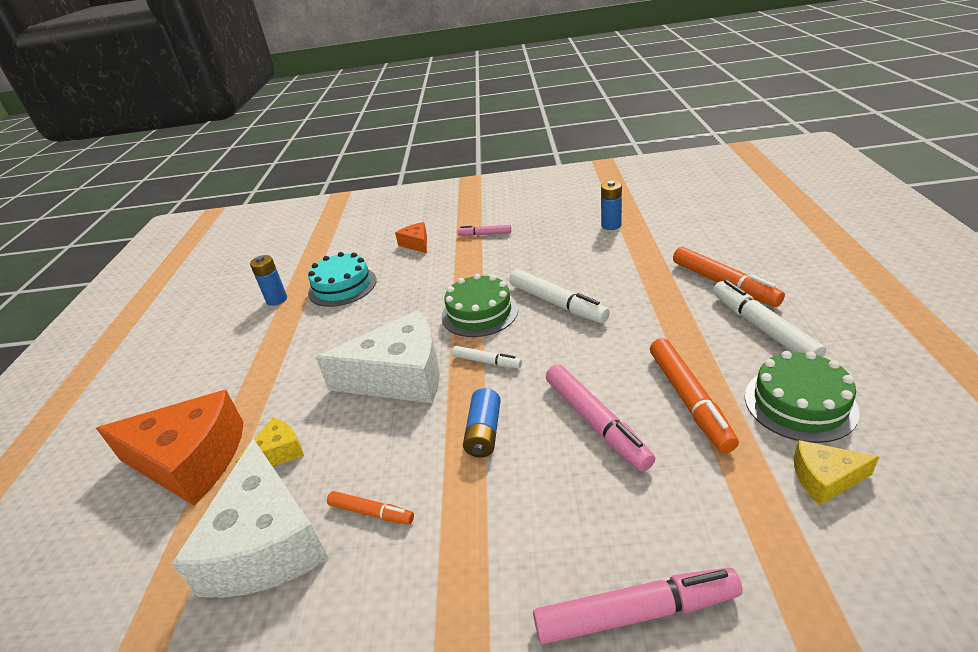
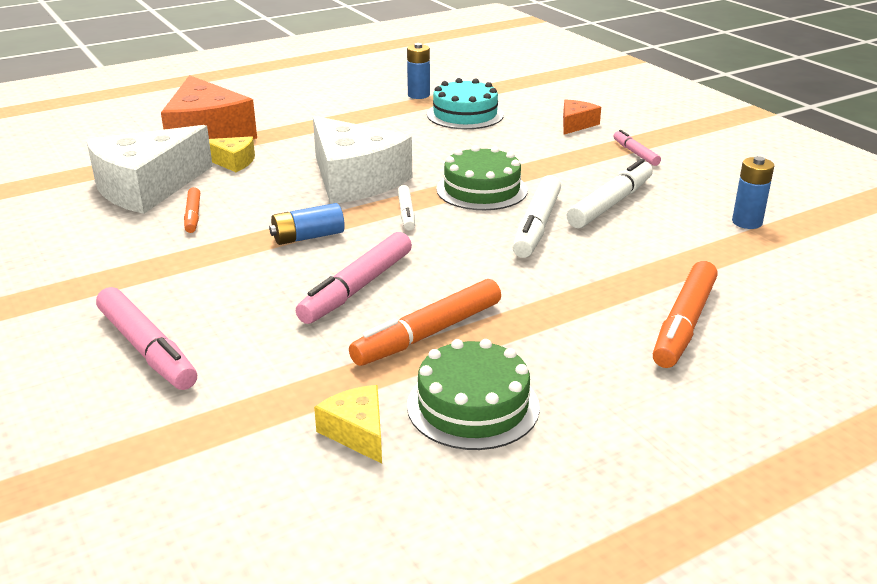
camera: 55 degrees right, 5 degrees down
white marker [713,280,826,357] -> white marker moved to [567,159,653,228]

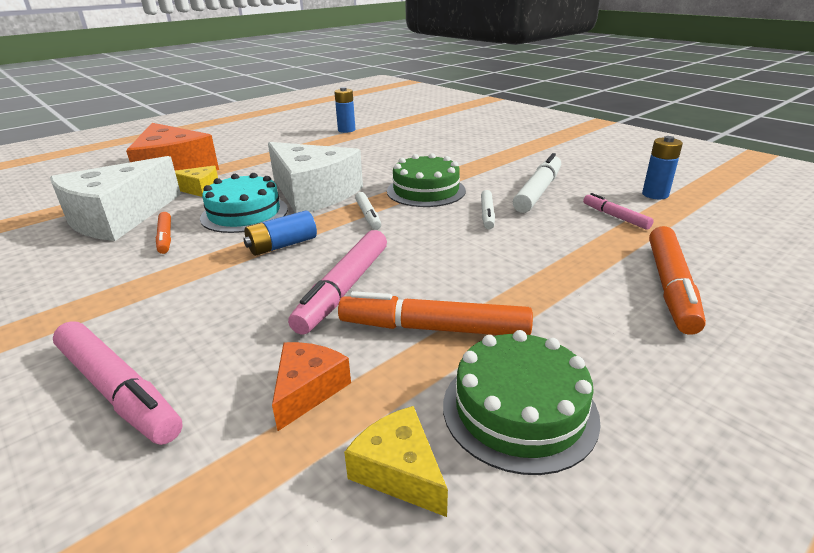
camera: 10 degrees left, 0 degrees up
orange marker [349,279,501,366] -> orange marker turned 60 degrees clockwise [338,291,533,335]
turquoise cake [427,78,504,129] -> turquoise cake moved to [200,173,288,233]
white marker [513,175,561,258] -> white marker [481,190,495,229], size x0.56
orange cheese [563,99,601,135] -> orange cheese moved to [272,342,351,431]
pink marker [613,130,661,166] -> pink marker moved to [583,193,654,230]

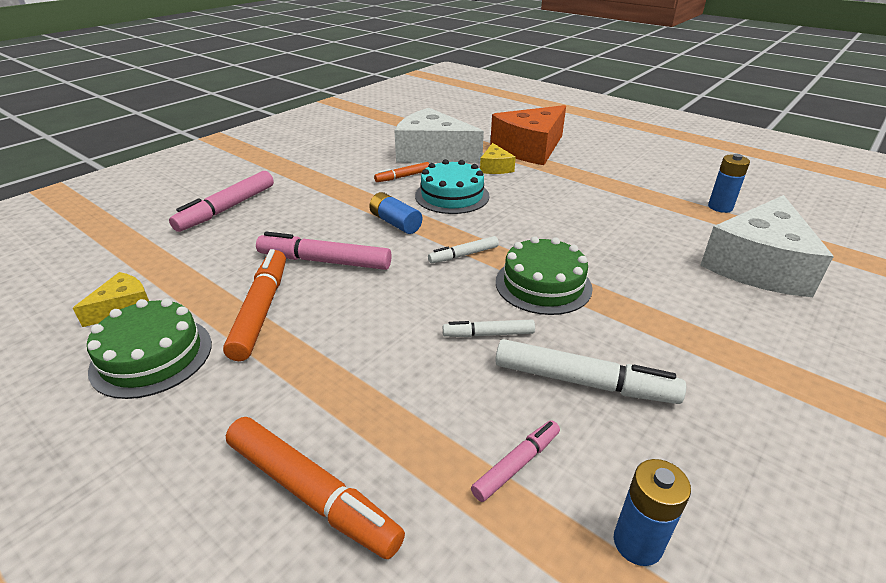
camera: 80 degrees right, 5 degrees up
white cheese [268,142,363,213] -> white cheese moved to [700,195,834,297]
orange cheese [272,342,351,431] -> none
orange marker [649,226,706,335] -> orange marker turned 150 degrees counterclockwise [226,417,405,559]

